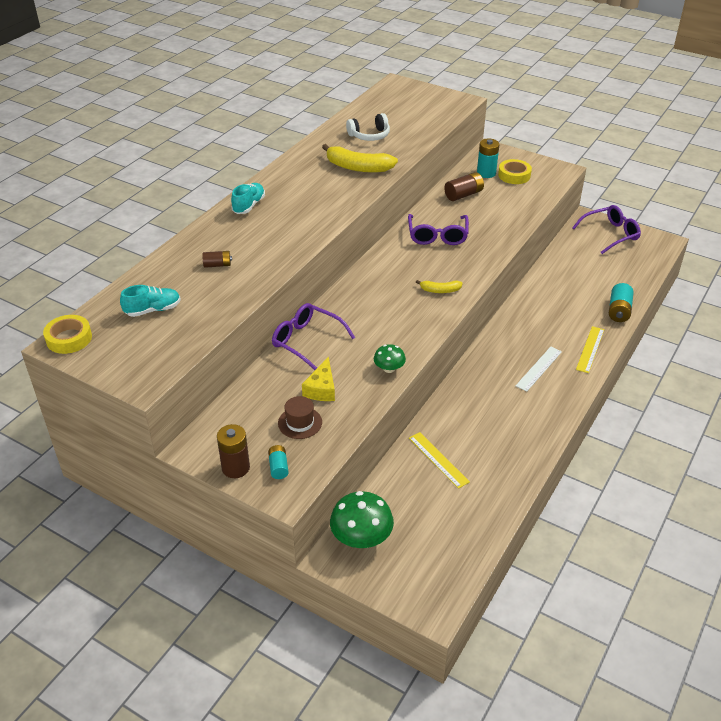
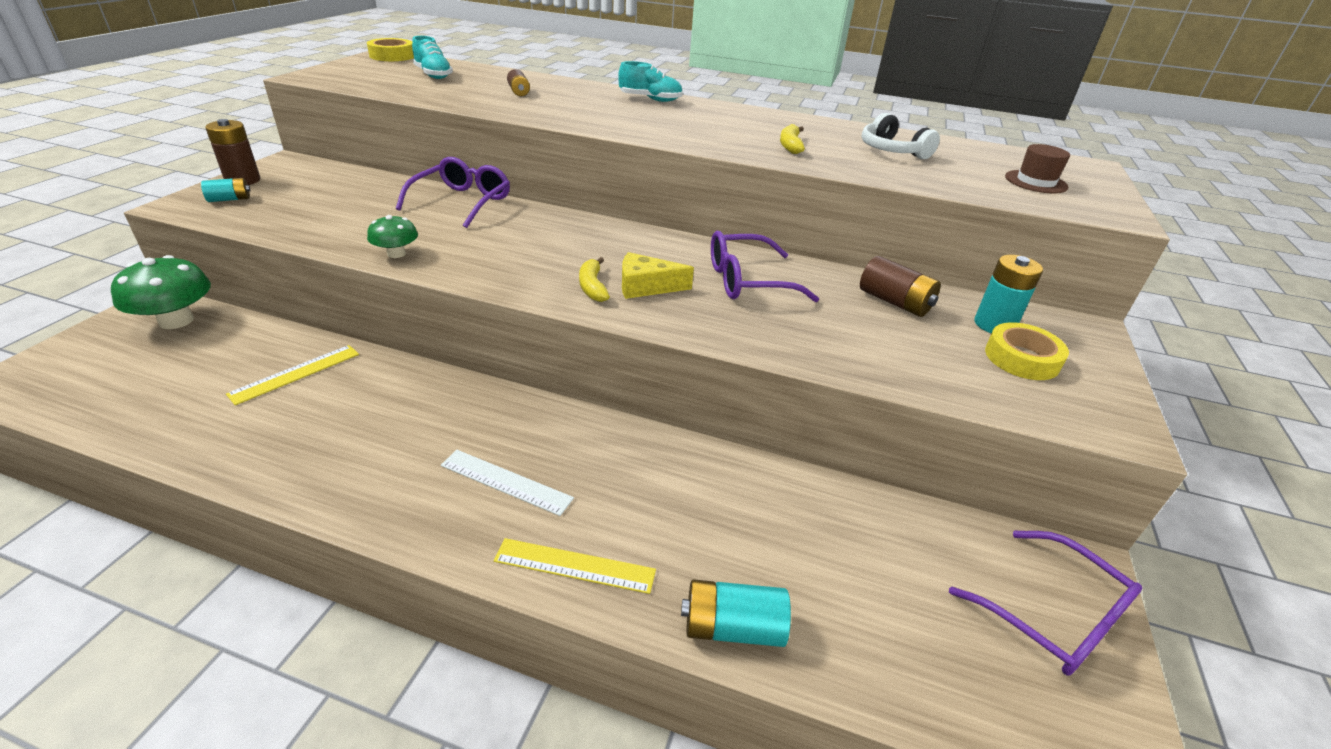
camera: 75 degrees right, 5 degrees down
brown hat [278,396,322,439] -> brown hat moved to [1005,144,1070,193]
yellow cheese [302,357,335,401] -> yellow cheese moved to [622,252,694,299]
yellow banana [322,144,398,173] -> yellow banana [780,124,805,154], size x0.54

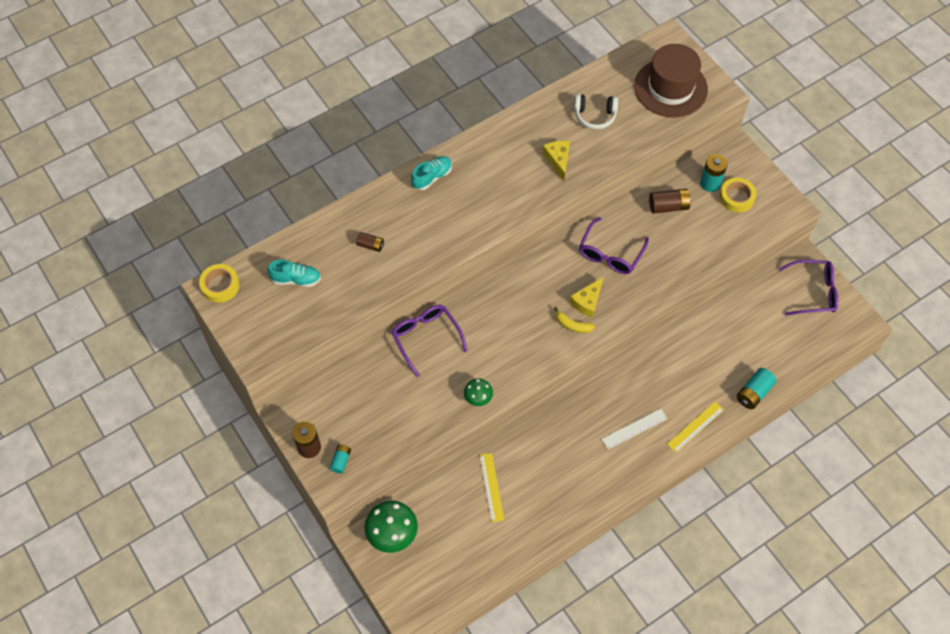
camera: 50 degrees left, 25 degrees up
yellow banana [780,124,805,154] -> yellow cheese [542,140,570,181]
brown hat [1005,144,1070,193] -> brown hat [634,44,708,117], size x2.13

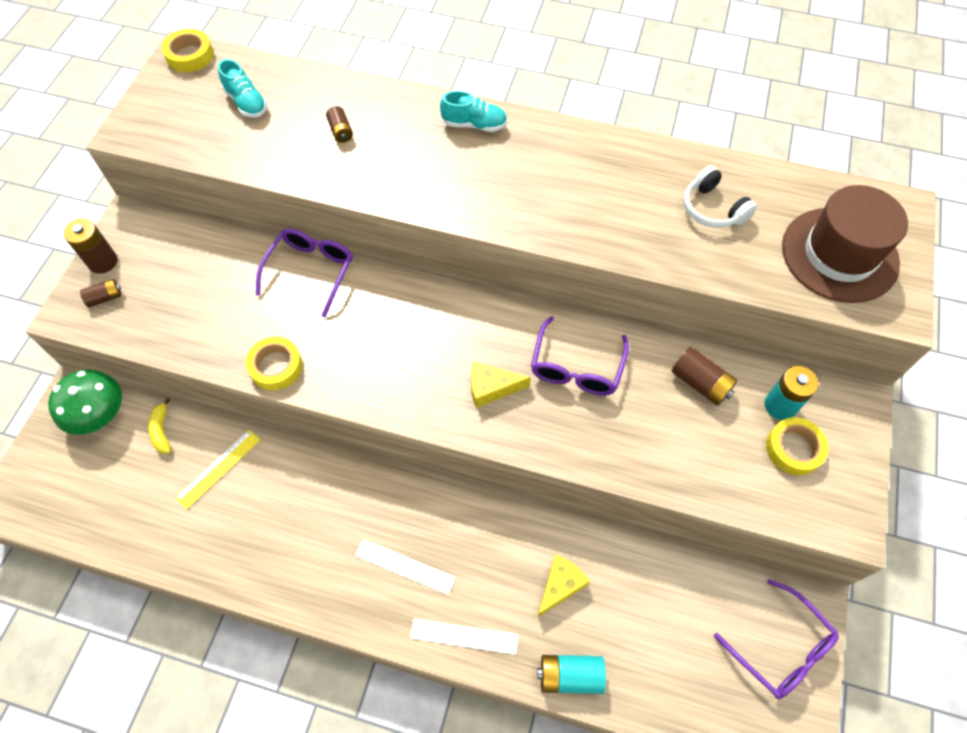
camera: 50 degrees right, 0 degrees up
turquoise battery [329,444,351,474] -> brown battery [80,279,122,308]
green mushroom [464,378,493,406] -> yellow tape [246,337,303,390]
yellow cheese [542,140,570,181] -> yellow cheese moved to [537,555,590,618]
yellow banana [554,307,595,333] -> yellow banana moved to [148,398,171,454]
purple glasses [579,217,649,274] -> purple glasses turned 60 degrees counterclockwise [531,316,629,396]
yellow ruler [667,401,724,453] -> white ruler [410,619,518,655]

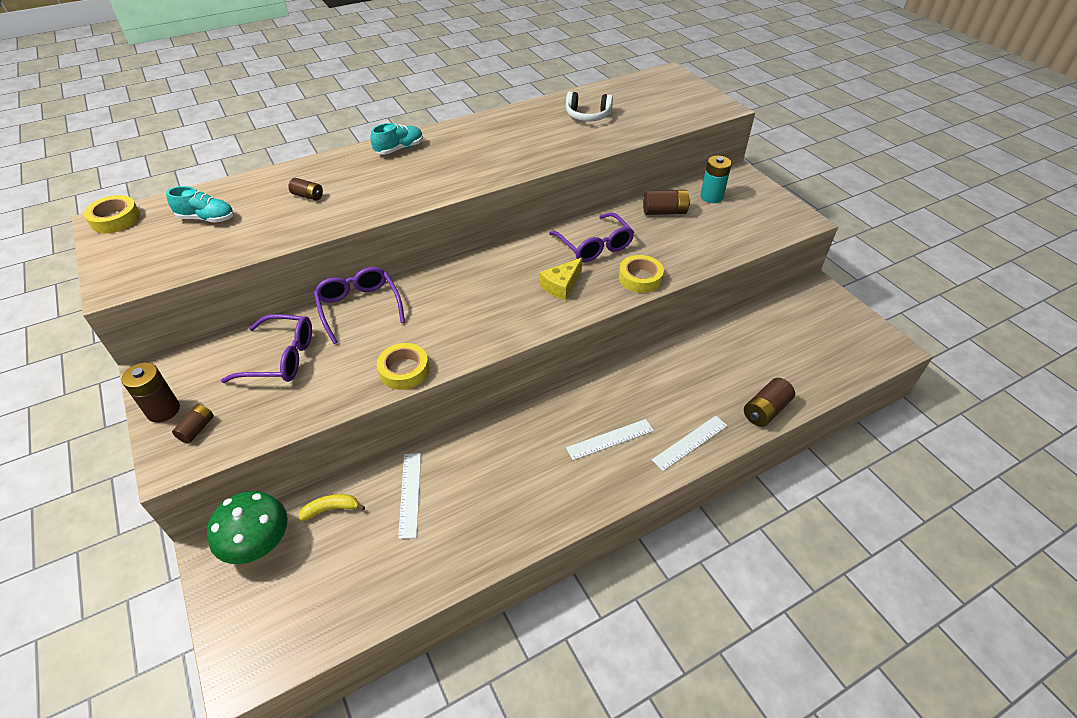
camera: 45 degrees left, 15 degrees down
yellow banana [148,398,171,454] -> yellow banana turned 135 degrees clockwise [298,494,365,521]
yellow ruler [175,430,260,510] -> white ruler [398,453,421,539]
yellow cheese [537,555,590,618] -> none
turquoise battery [537,655,606,694] -> brown battery [744,378,795,427]
purple glasses [714,579,839,699] -> purple glasses moved to [221,314,312,383]
yellow tape [766,417,829,475] -> yellow tape moved to [619,255,664,293]
brown hat [782,185,908,303] -> none

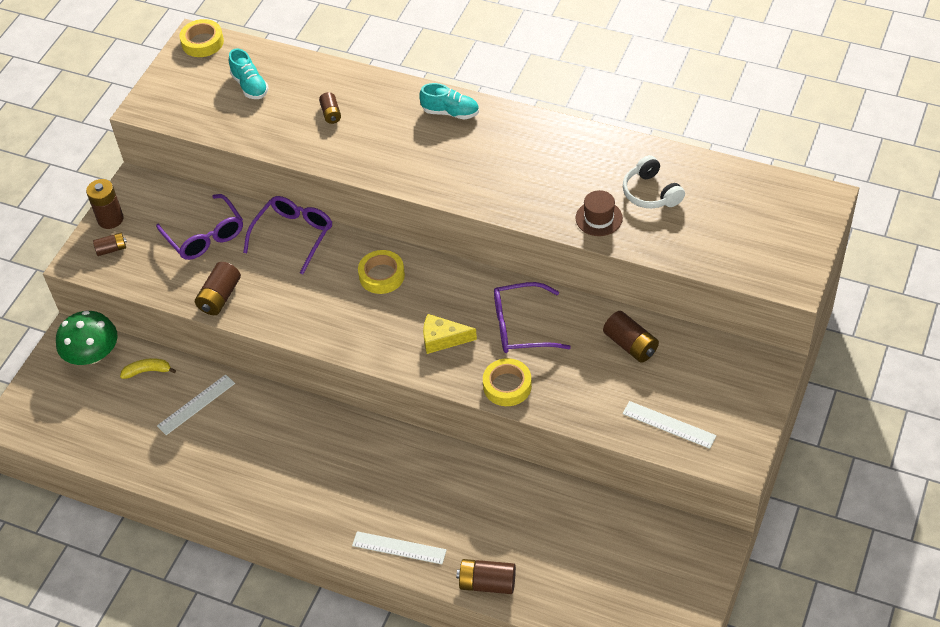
camera: 55 degrees right, 5 degrees up
yellow banana [298,494,365,521] -> yellow banana turned 45 degrees counterclockwise [120,358,176,379]
yellow tape [377,343,429,390] -> yellow tape moved to [358,250,405,294]
purple glasses [549,212,634,262] -> purple glasses turned 60 degrees clockwise [494,282,571,353]
white ruler [566,419,654,460] -> white ruler moved to [622,401,717,449]
turquoise battery [700,155,732,203] -> none
none -> brown battery [195,262,241,315]
none -> brown hat [575,190,623,236]

